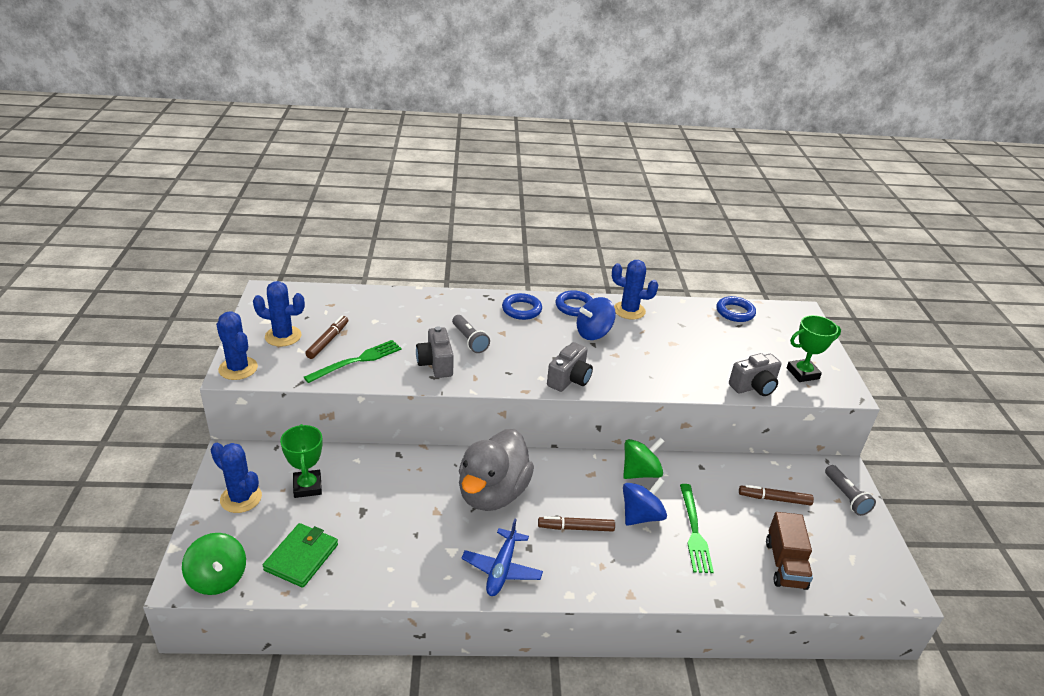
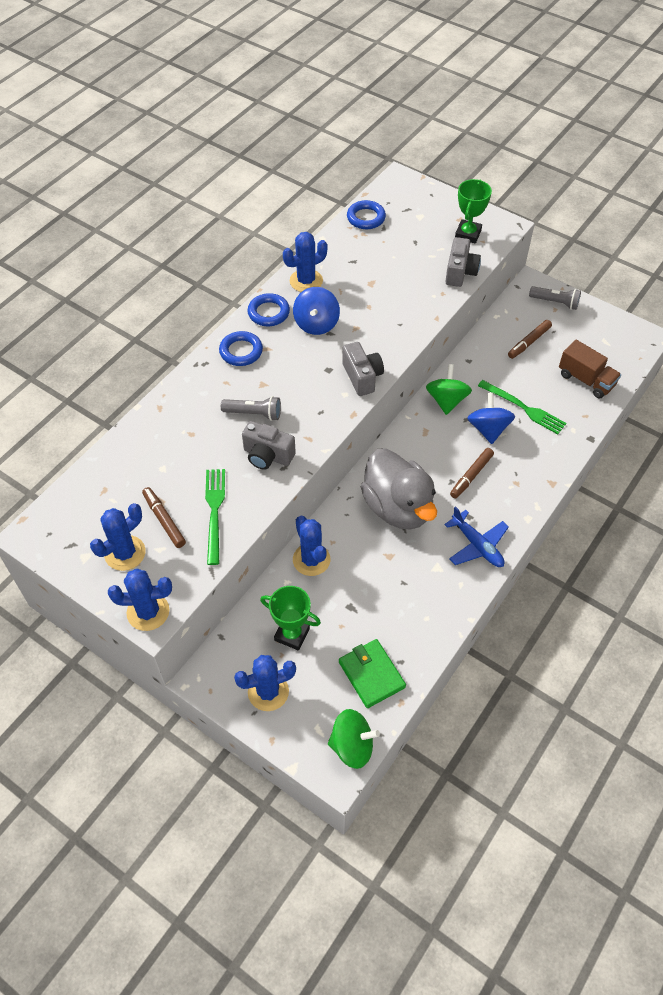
camera: 50 degrees left, 20 degrees up
none -> blue cactus [293,516,331,576]

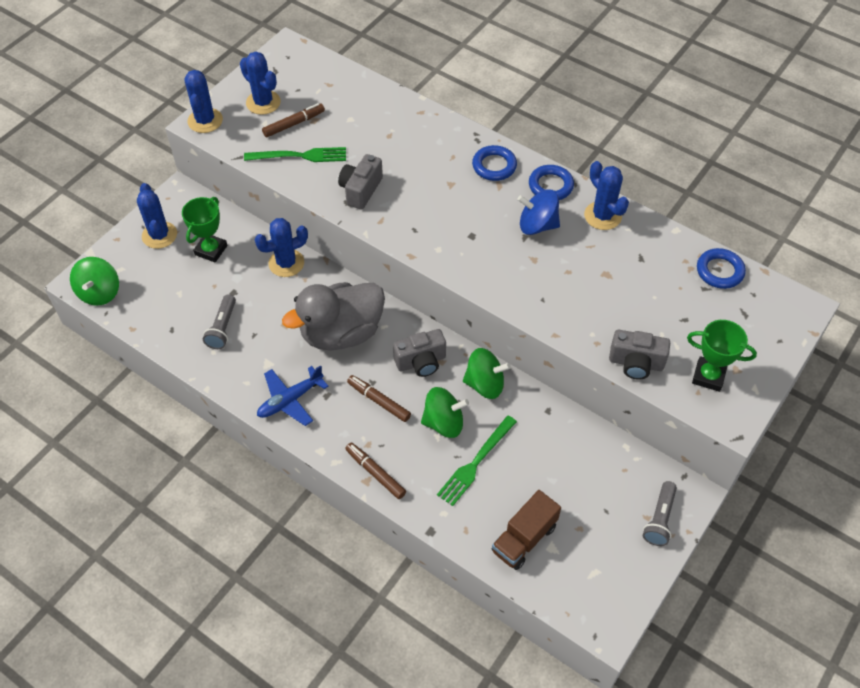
camera: 90 degrees right, 0 degrees up
grey flashlight [221,396,281,421] -> grey flashlight moved to [203,294,236,349]
green wallet [339,639,406,708] -> none
grey camera [342,342,384,396] -> grey camera moved to [393,329,446,377]
blue spinning top [467,392,515,444] -> green spinning top [421,387,469,438]
brown marker [508,320,552,359] -> brown marker moved to [345,443,406,499]

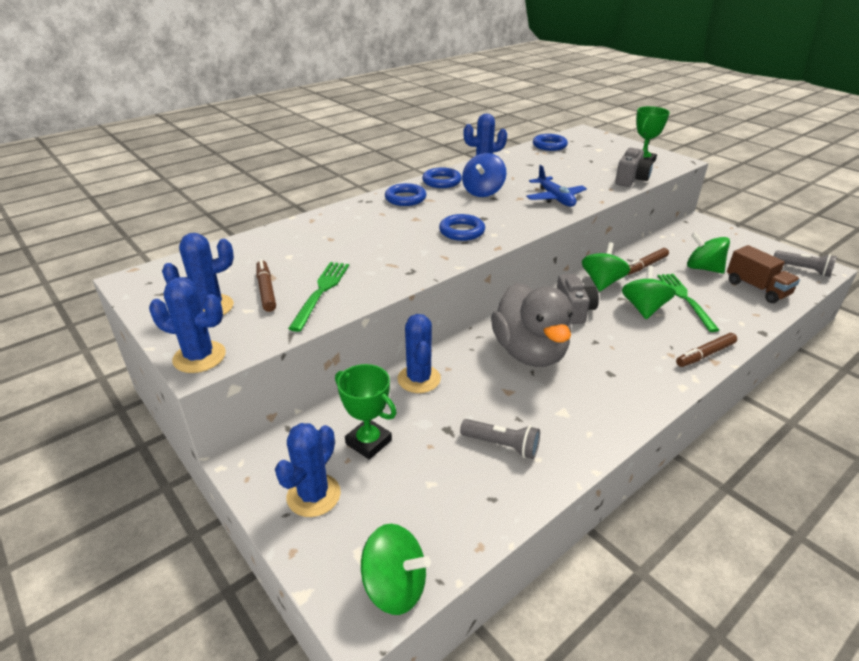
camera: 75 degrees left, 20 degrees down
blue cactus [137,183,177,249] -> blue cactus turned 60 degrees counterclockwise [275,423,341,517]
blue plane [257,365,329,426] -> blue plane moved to [526,165,587,207]
grey camera [338,154,383,210] -> none
brown marker [347,375,411,422] -> brown marker moved to [628,248,669,275]
green fork [437,415,517,506] -> green fork turned 150 degrees counterclockwise [657,274,719,332]
grey flashlight [643,481,677,546] -> grey flashlight moved to [774,250,837,277]
none -> blue ring [439,214,485,241]
none -> green spinning top [687,232,730,273]

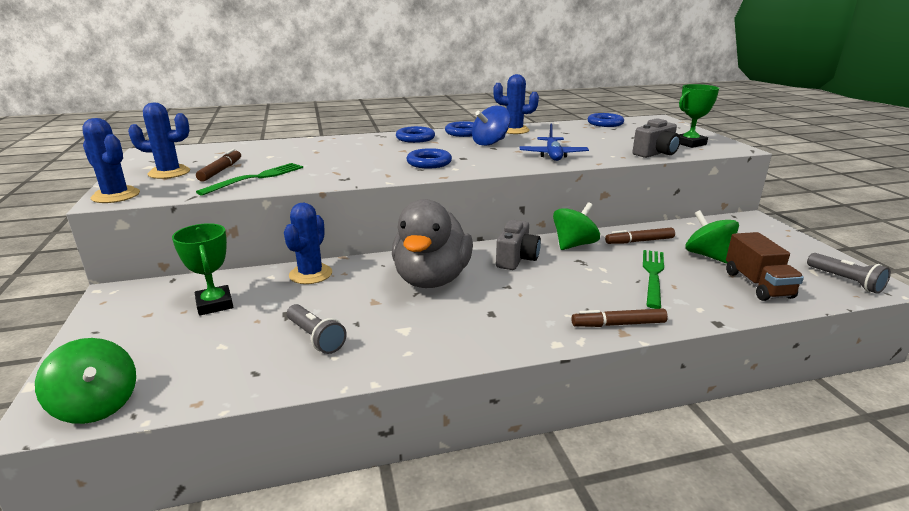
camera: 25 degrees right, 10 degrees down
blue cactus [275,423,341,517] -> none
green spinning top [622,266,676,319] -> none

